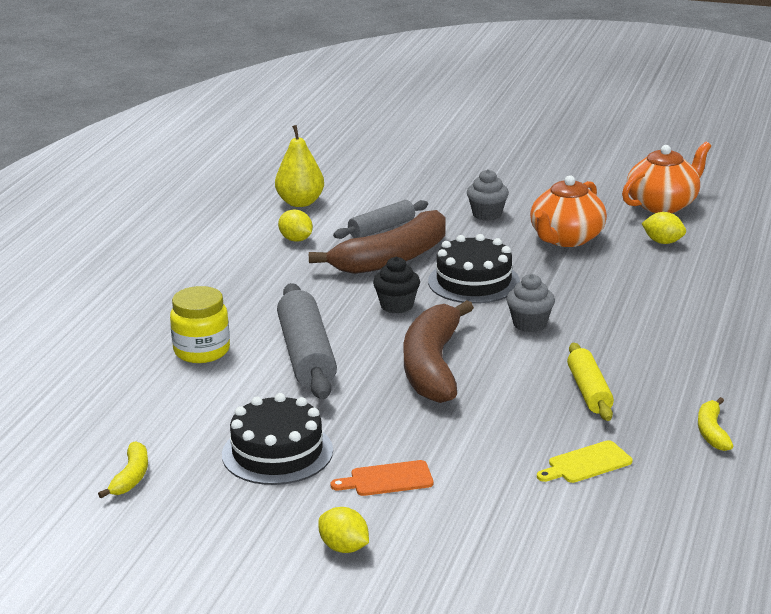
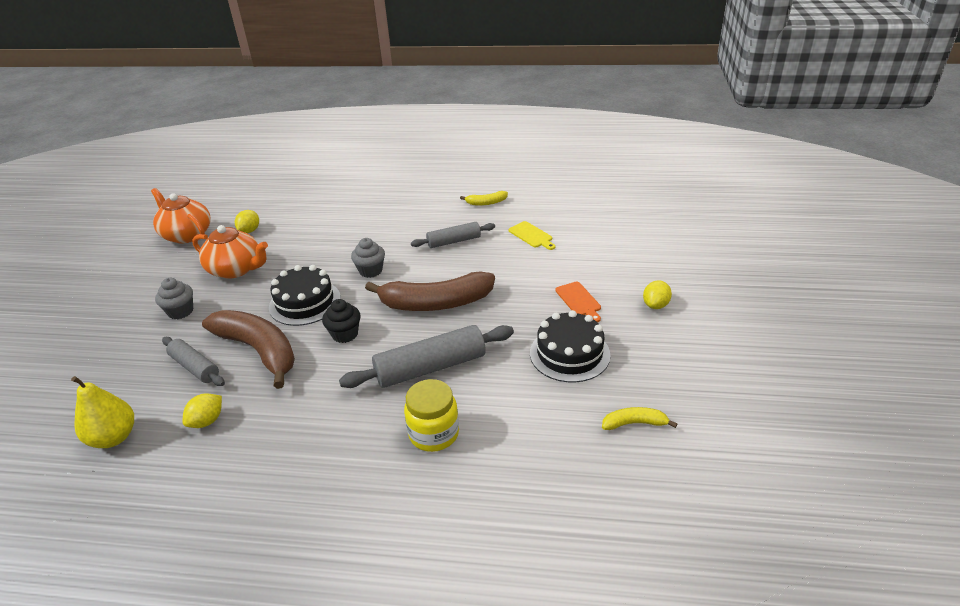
camera: 100 degrees left, 10 degrees up
yellow rolling pin [567,343,614,421] -> grey rolling pin [411,222,495,248]

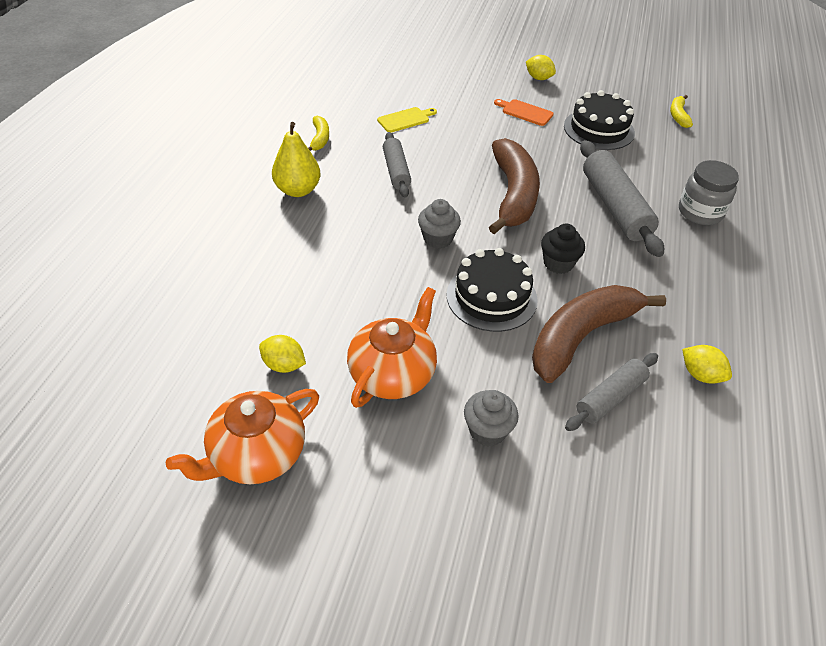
camera: 85 degrees left, 10 degrees up
yellow pear [71,376,134,448] -> yellow pear moved to [272,122,321,197]
yellow jar [404,379,459,452] -> grey jar [679,160,739,225]
orange cutting board [555,282,601,322] -> orange cutting board turned 135 degrees counterclockwise [494,99,554,126]

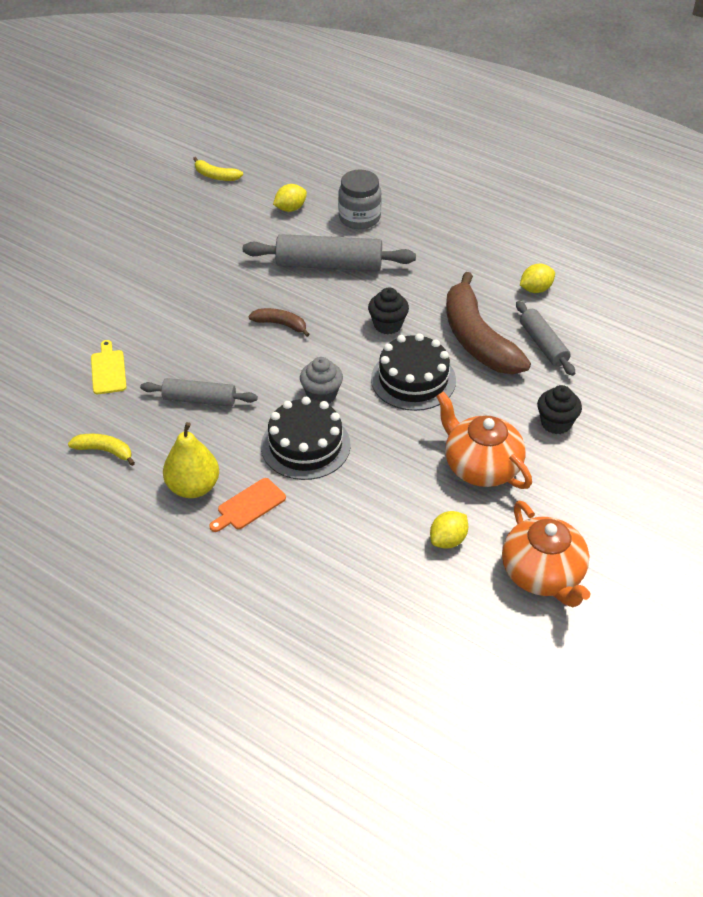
camera: 70 degrees left, 0 degrees up
grey cupcake [464,390,519,446] -> black cupcake [537,385,582,434]
brown banana [489,138,540,234] -> brown banana [248,308,310,337], size x0.45
orange cutting board [494,99,554,126] -> orange cutting board moved to [209,478,286,532]
yellow lemon [526,55,556,80] -> yellow lemon moved to [273,184,307,212]
black cake [564,90,635,150] -> black cake moved to [261,397,351,480]

